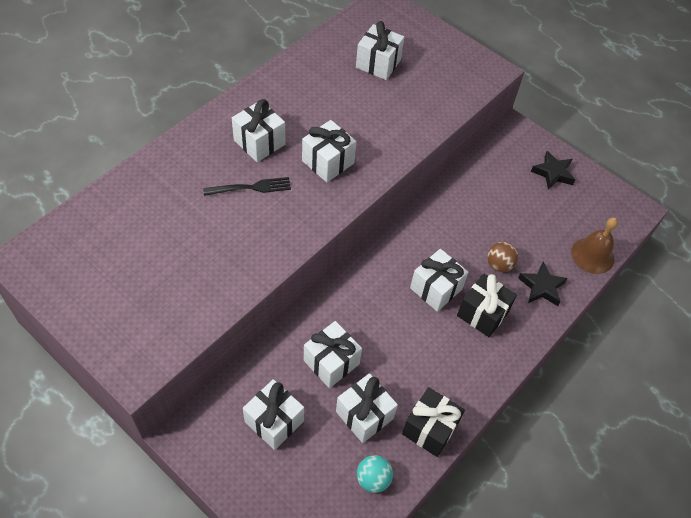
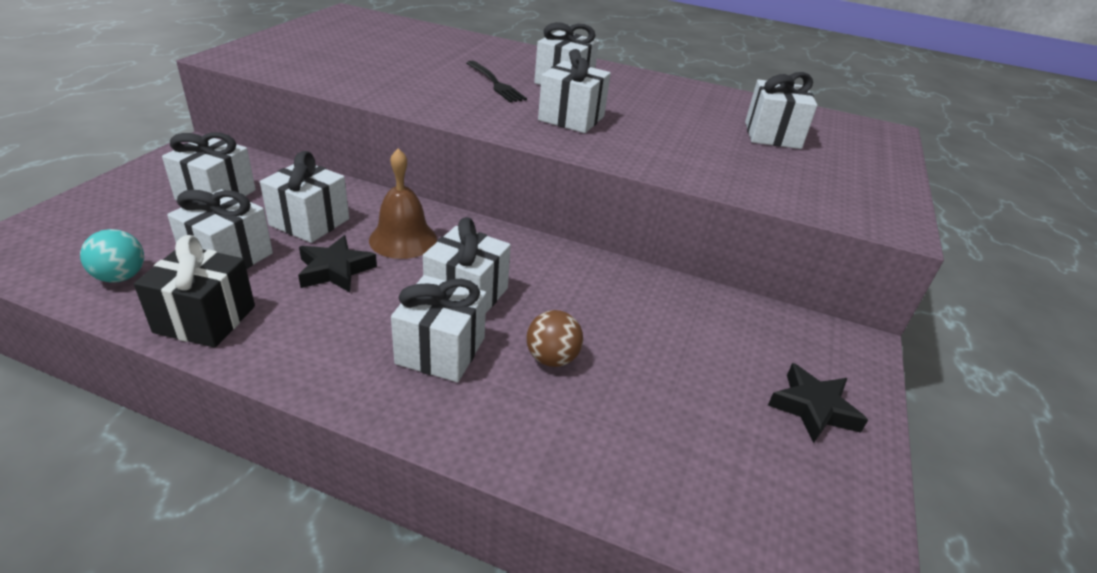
camera: 70 degrees right, 20 degrees down
black gift [457,274,517,337] -> white gift [391,275,486,382]
black star [518,261,568,306] -> black star moved to [298,235,377,292]
brown bell [571,217,618,274] -> brown bell moved to [369,148,437,259]

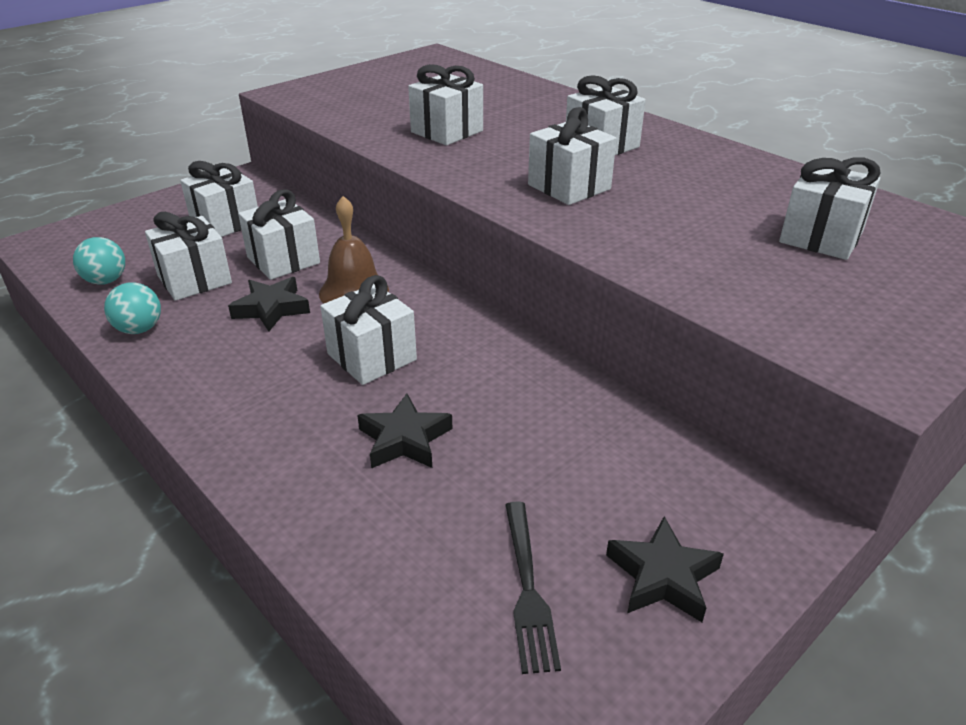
camera: 30 degrees right, 0 degrees up
black gift [134,235,255,348] -> turquoise ball [104,282,161,334]
white gift [391,275,486,382] -> white gift moved to [408,64,483,145]
black fork [466,61,527,102] -> black fork moved to [505,502,561,674]
brown ball [527,310,583,367] -> black star [357,394,452,469]

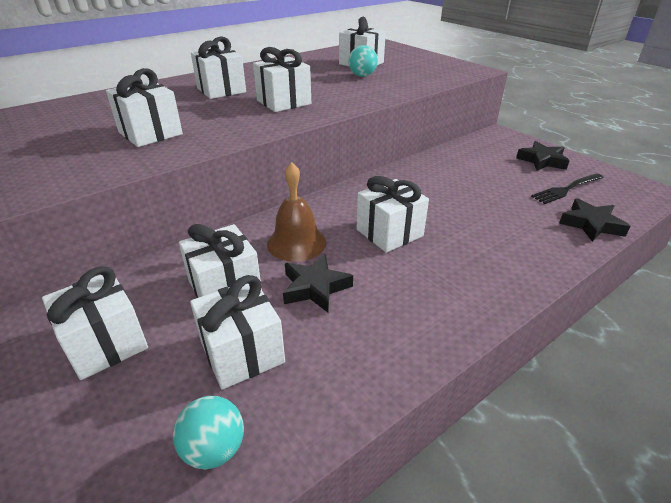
camera: 85 degrees left, 0 degrees up
turquoise ball [104,282,161,334] -> turquoise ball moved to [349,45,378,77]
black star [357,394,452,469] -> black star moved to [559,198,631,242]
black fork [505,502,561,674] -> black fork turned 150 degrees clockwise [531,173,604,204]

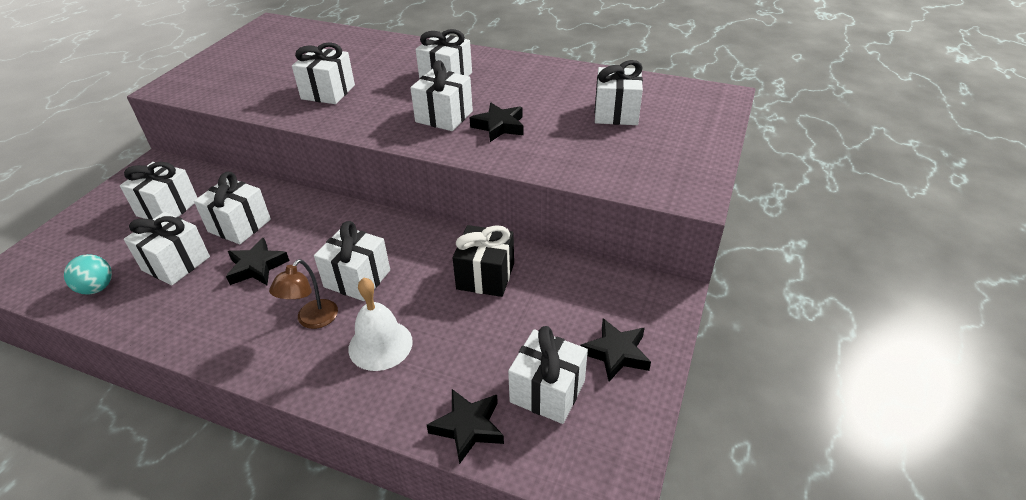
camera: 60 degrees right, 5 degrees up
brown bell [267,162,326,262] -> none
turquoise ball [349,45,378,77] -> none
black fork [531,173,604,204] -> white gift [508,326,588,424]
none -> brown lamp [269,259,338,329]
none -> white bell [348,278,413,371]
none -> black gift [453,225,514,297]
none -> black star [469,103,524,142]

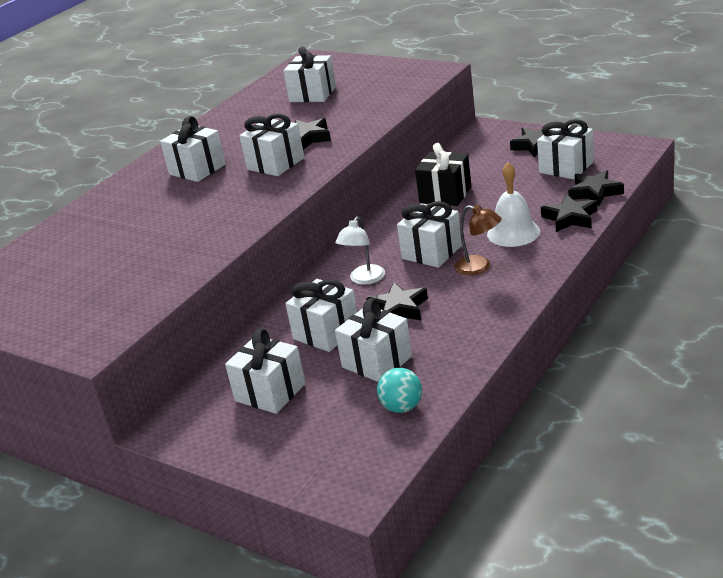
camera: 75 degrees left, 10 degrees down
white gift [292,42,355,104] -> none
none -> white lamp [335,217,385,285]
none -> black star [541,194,597,232]

